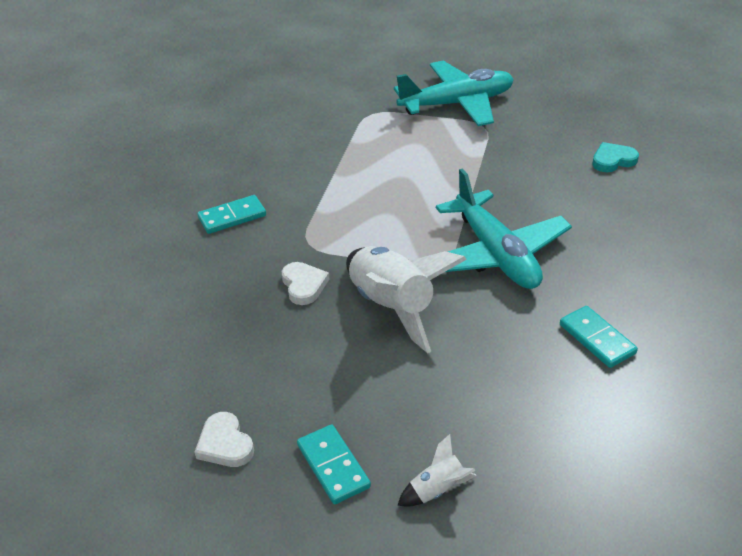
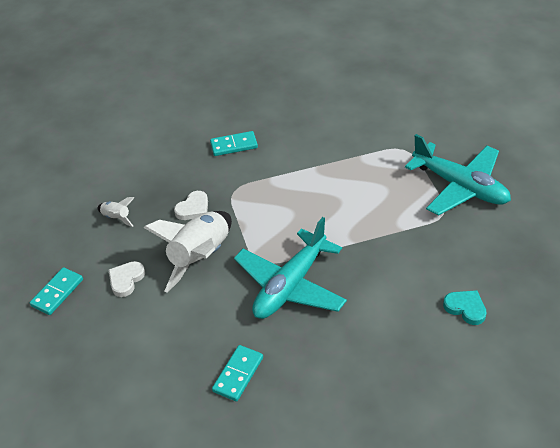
camera: 60 degrees right, 5 degrees up
white heart [195,412,254,467] -> white heart moved to [108,261,145,297]
turquoise domino [197,195,266,234] -> turquoise domino turned 45 degrees counterclockwise [210,131,258,156]
white rocket [398,434,477,507] -> white rocket moved to [97,197,134,227]

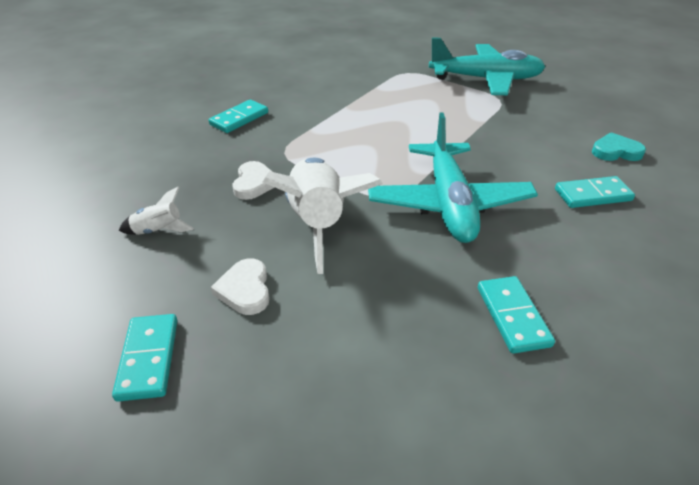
camera: 40 degrees left, 5 degrees down
none -> turquoise domino [555,176,635,208]

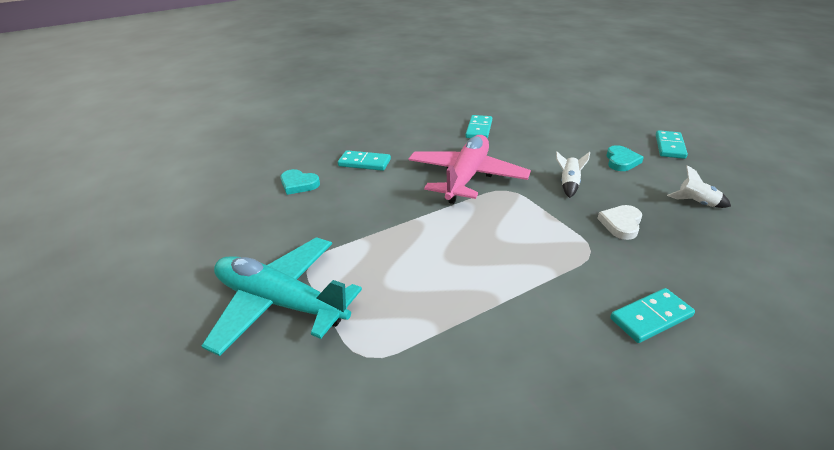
camera: 155 degrees left, 5 degrees down
white heart [211,259,269,315] -> turquoise heart [606,145,644,171]
white rocket [263,158,383,274] -> white rocket [556,151,590,198], size x0.45
turquoise plane [368,113,538,243] -> pink plane [408,135,531,204]

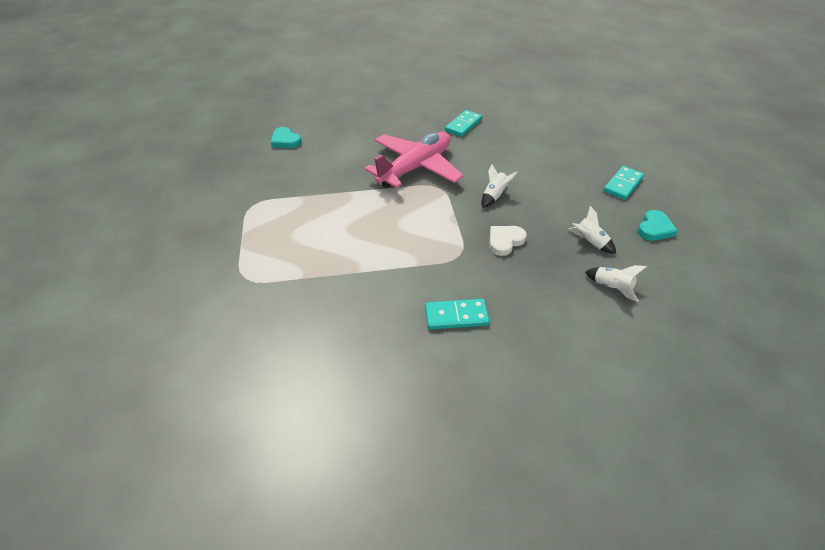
camera: 20 degrees right, 10 degrees up
turquoise plane [202,237,362,356] -> none
turquoise domino [338,150,391,171] -> none
turquoise heart [606,145,644,171] -> turquoise heart moved to [637,210,678,241]
none -> white rocket [585,265,647,302]

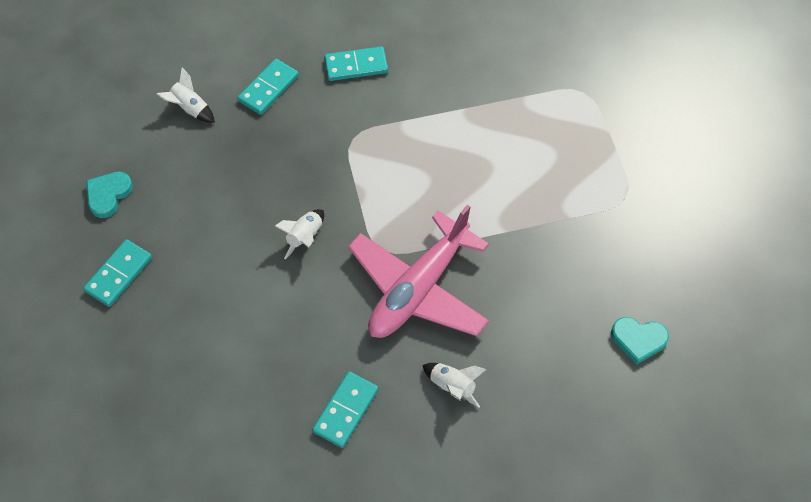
camera: 175 degrees right, 15 degrees up
turquoise heart [271,127,302,148] -> turquoise heart turned 150 degrees clockwise [611,317,669,365]
white heart [489,226,527,256] -> none
white rocket [568,206,616,254] -> white rocket moved to [422,363,487,408]
none -> turquoise domino [237,59,299,115]

